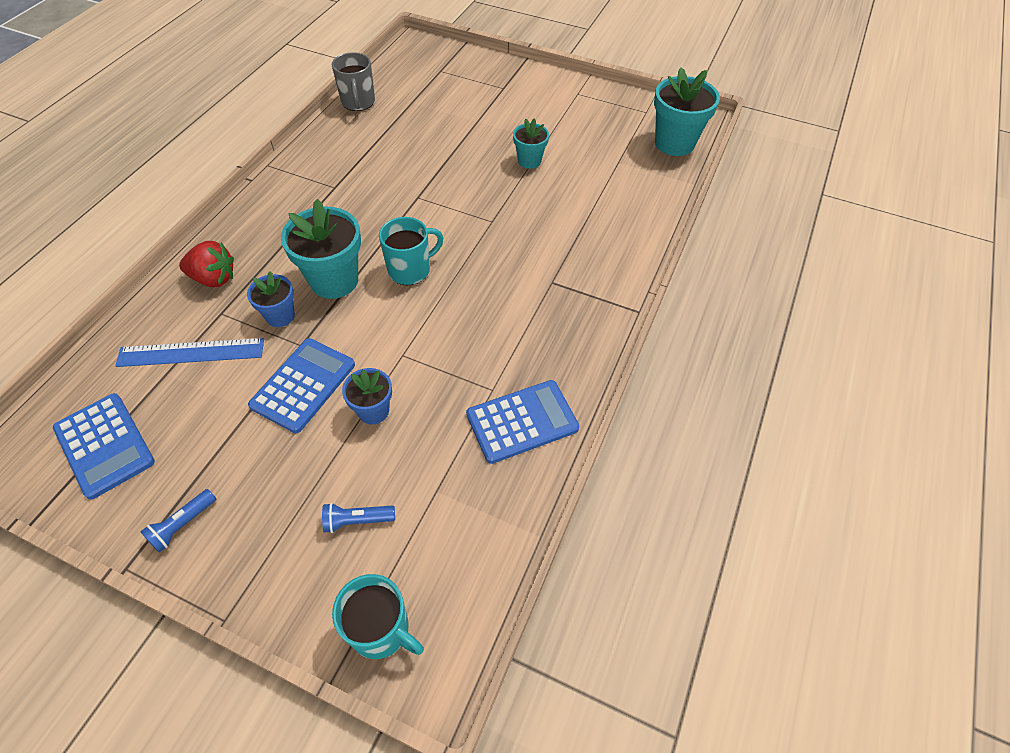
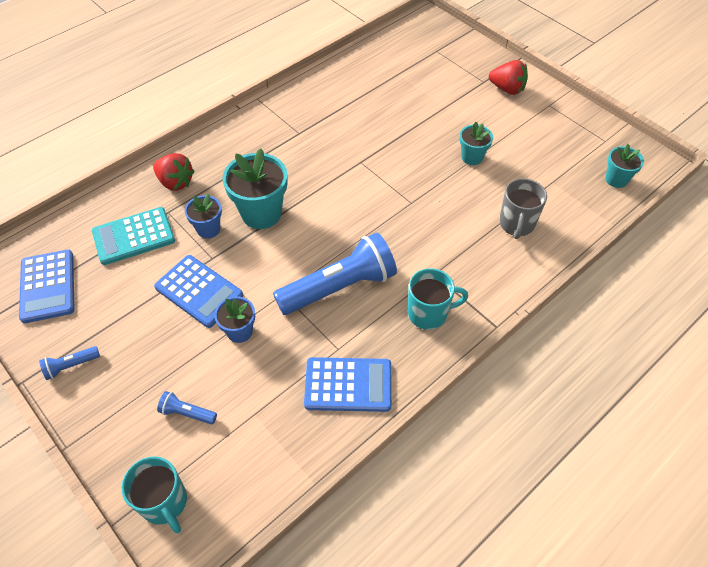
camera: 25 degrees right, 0 degrees up
blue ruler [115,338,264,367] -> turquoise calculator [92,207,175,265]
blue calculator [248,338,355,433] -> blue calculator turned 75 degrees clockwise [154,255,243,328]
grey mug [332,52,375,111] -> grey mug moved to [499,178,547,239]
turquoise mug [379,217,443,285] -> turquoise mug moved to [408,268,468,330]
turquoise flower pot [654,68,720,156] -> turquoise flower pot [605,144,644,188], size x0.57
none -> blue flashlight [273,232,397,315]
none -> red strawberry [489,60,528,95]

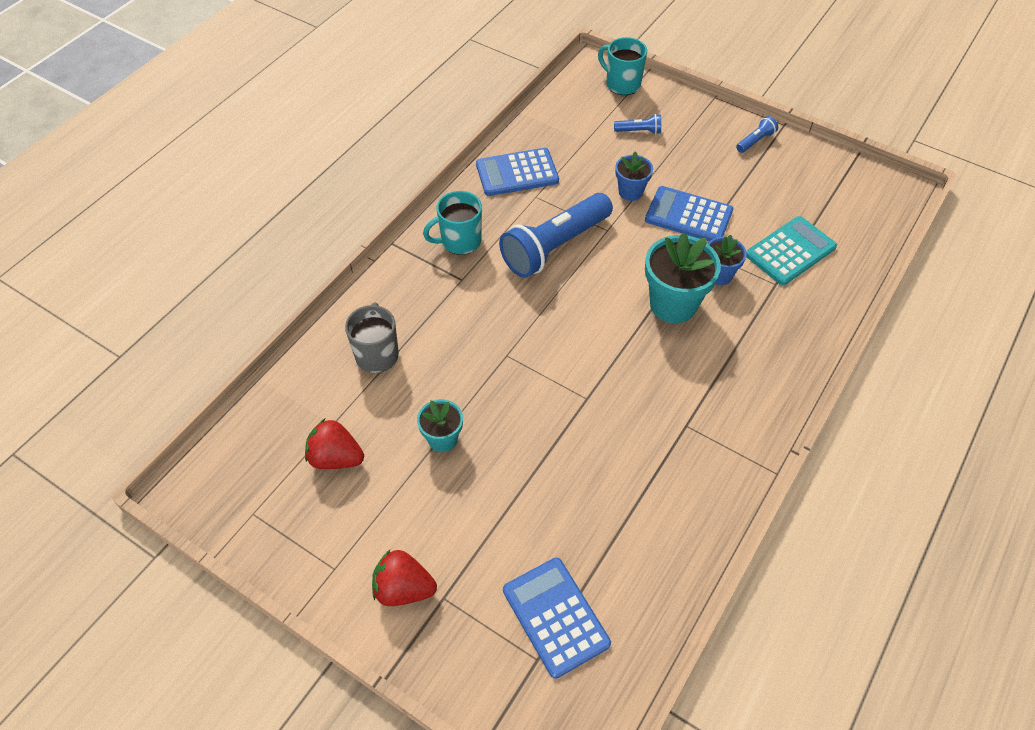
camera: 165 degrees right, 0 degrees up
blue calculator [19,250,74,323] -> blue calculator moved to [503,557,611,679]
red strawberry [153,153,195,191] -> red strawberry moved to [305,419,364,469]
turquoise flower pot [605,144,644,188] -> none

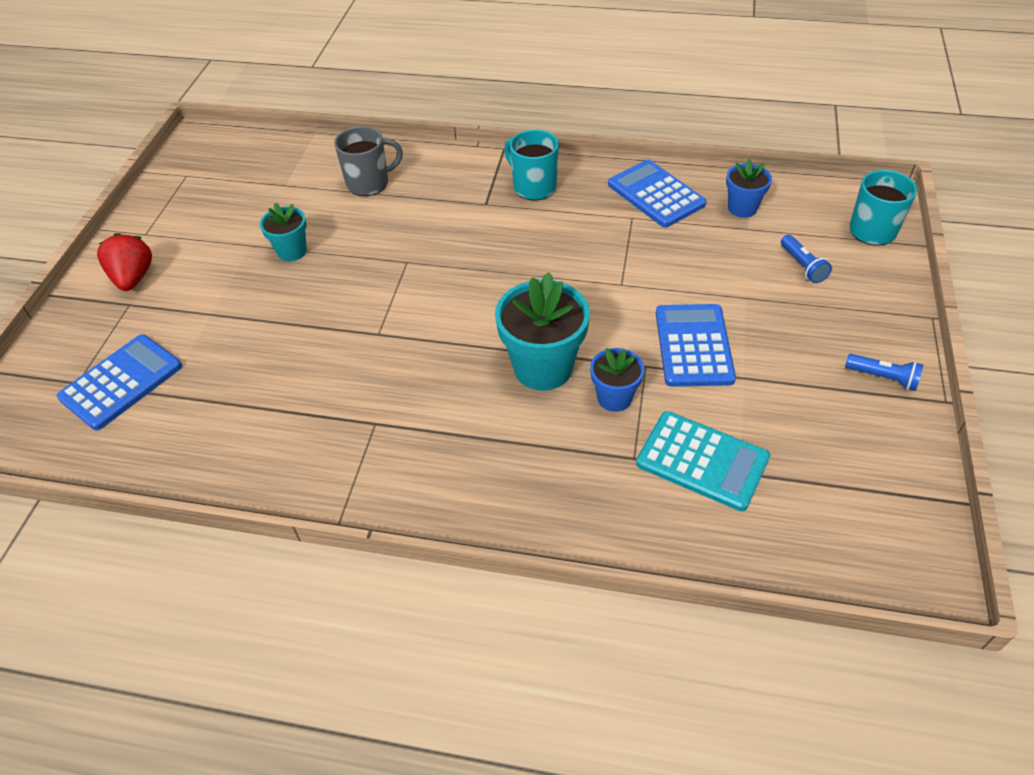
camera: 70 degrees right, 5 degrees down
red strawberry [305,419,364,469] -> none
blue flashlight [499,193,613,278] -> none
blue flower pot [615,151,653,201] -> blue flower pot moved to [726,158,772,218]

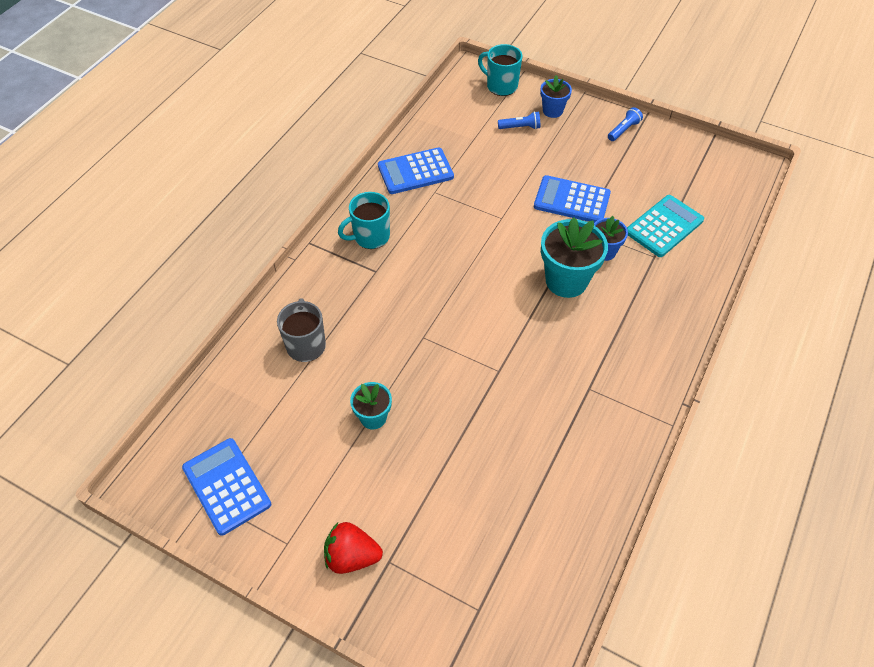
camera: 75 degrees left, 5 degrees up
blue calculator [57,334,182,430] -> blue calculator moved to [182,438,271,536]
blue flower pot [726,158,772,218] -> blue flower pot moved to [540,75,572,118]

